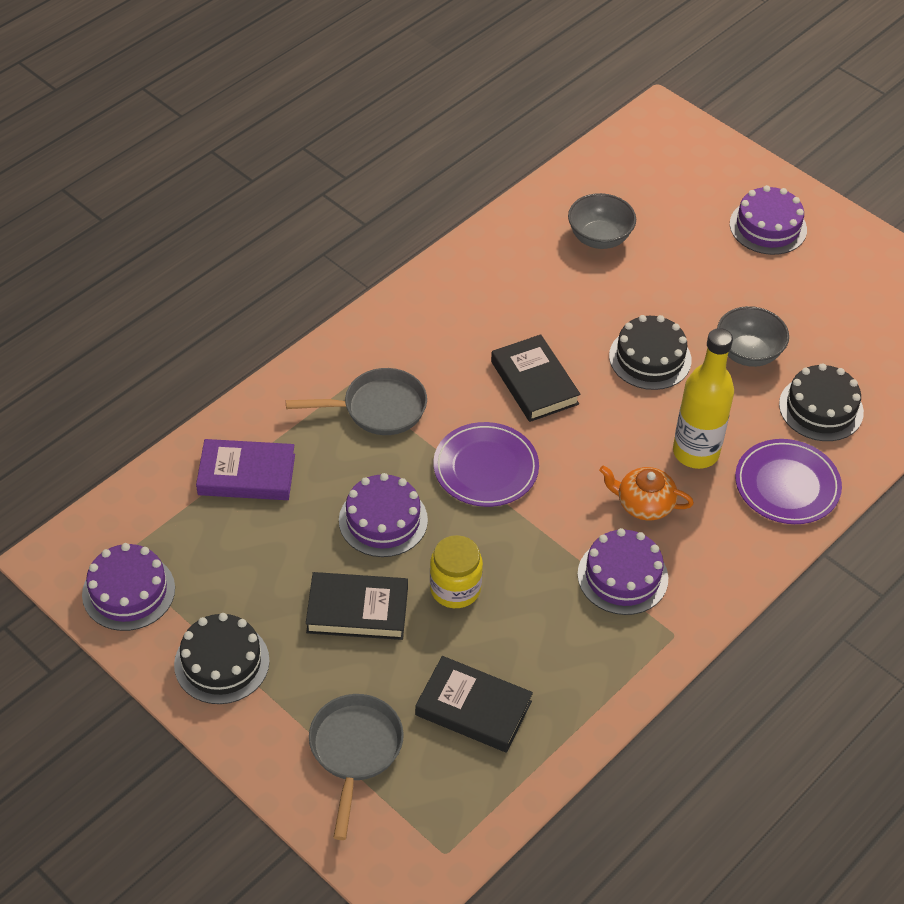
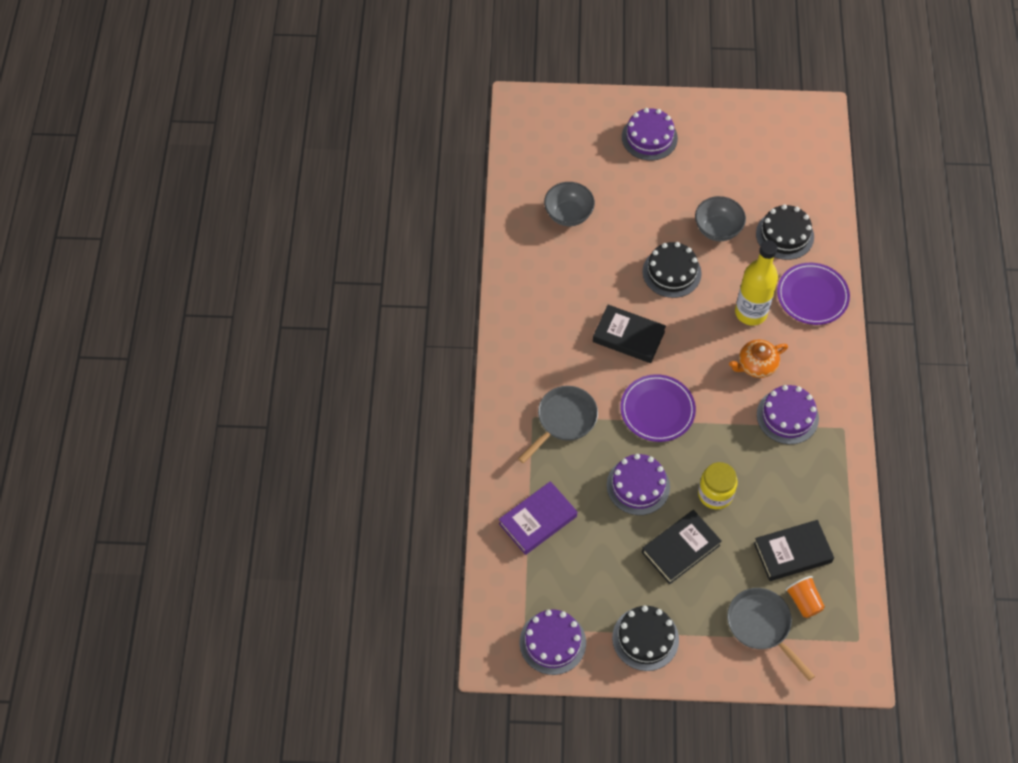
camera: 40 degrees left, 10 degrees up
none -> orange cup [786,576,825,618]

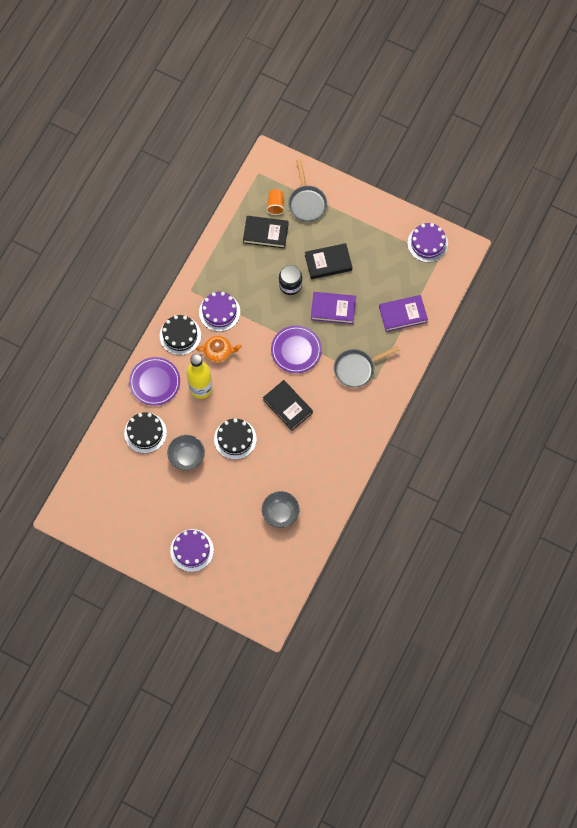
camera: 155 degrees left, 10 degrees up
purple cake [607,454,670,515] -> purple book [311,292,356,324]
black cake [612,605,679,671] -> black cake moved to [160,315,201,355]
yellow jar [698,462,738,509] -> black jar [279,265,302,295]

